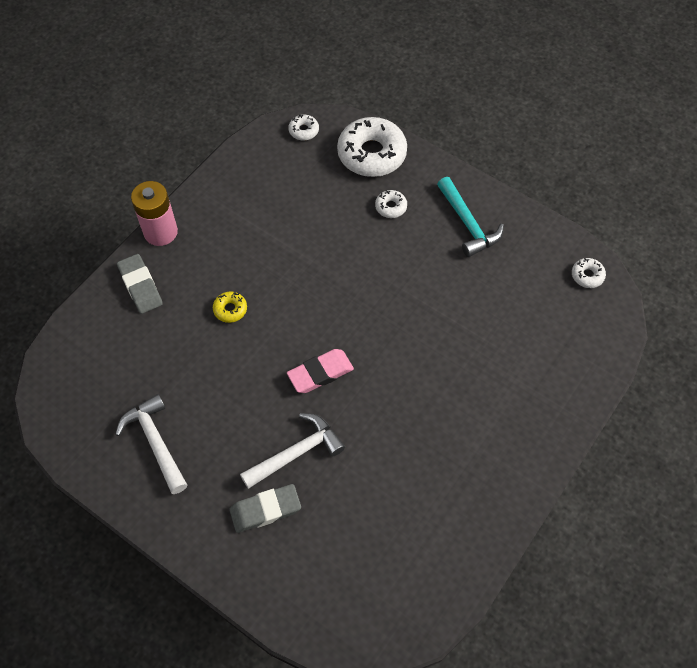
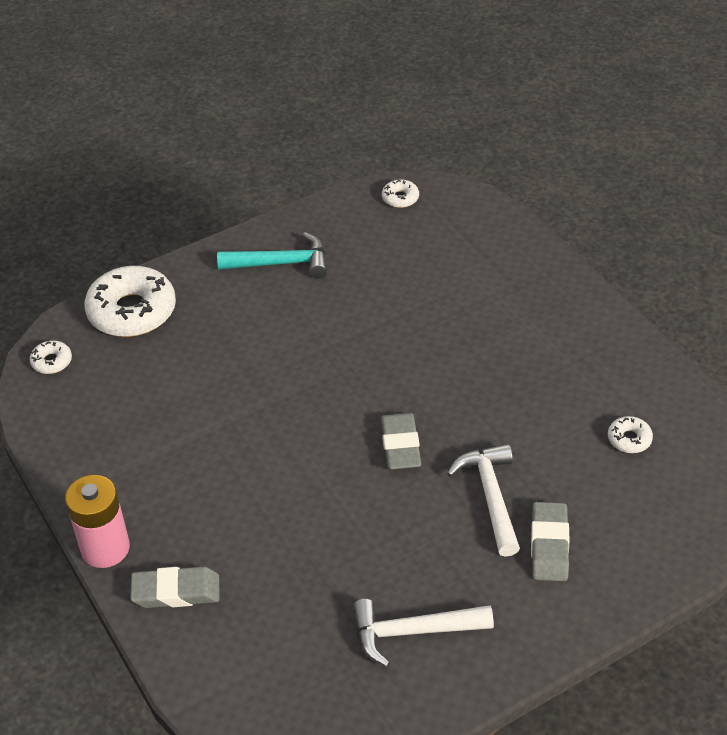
camera: 65 degrees left, 15 degrees down
yellow donut [213,291,247,323] -> none
pink eraser [287,349,354,393] -> grey eraser [381,413,421,470]
white donut [375,190,407,218] -> white donut moved to [608,416,653,453]

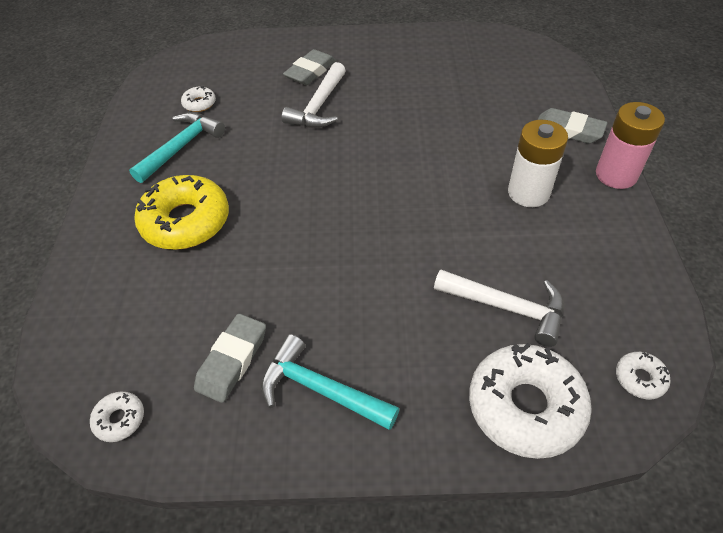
camera: 150 degrees left, 5 degrees up
white hammer [352,599,494,667] -> white hammer moved to [434,269,564,347]
grey eraser [381,413,421,470] -> grey eraser moved to [194,314,266,403]
none -> turquoise hammer [129,112,225,183]
none -> yellow donut [134,175,229,250]
none -> white battery [508,120,568,207]

